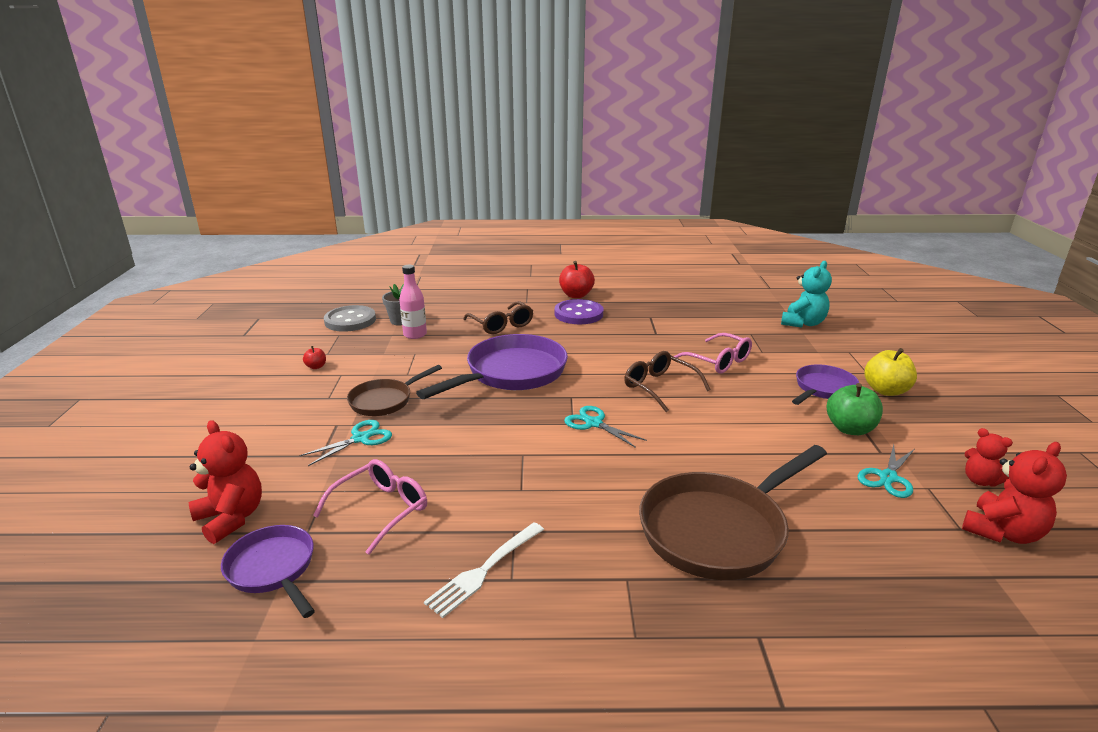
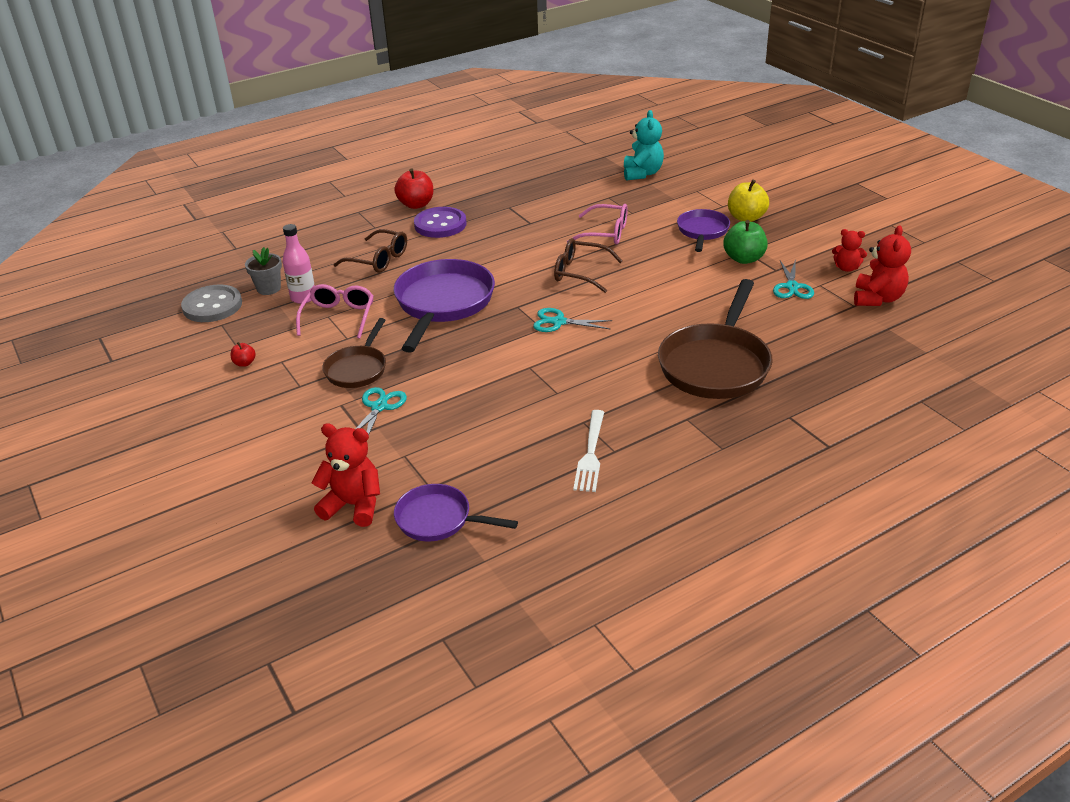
camera: 30 degrees left, 10 degrees up
pink glasses [313,459,427,555] -> pink glasses moved to [296,284,374,339]

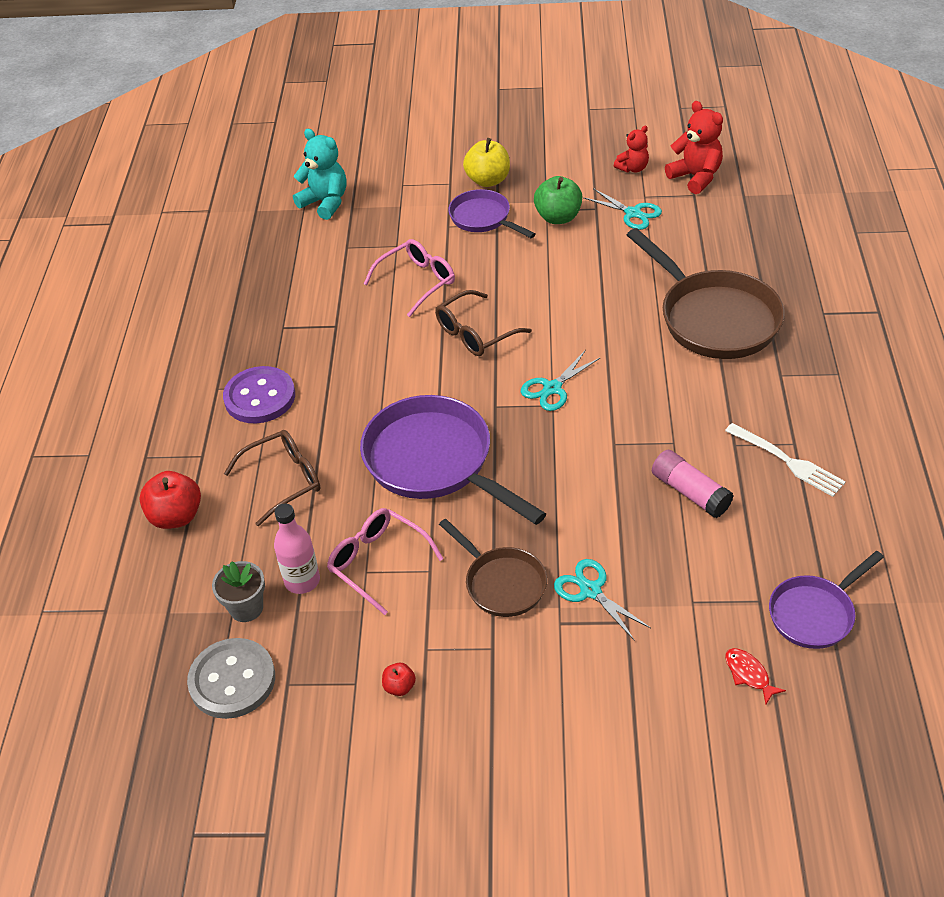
camera: 55 degrees left, 10 degrees up
red teddy bear [311,423,380,527] -> red fish [725,648,786,704]
red apple [394,168,433,209] -> red apple moved to [139,471,201,529]
none -> pink glue stick [652,450,733,518]

